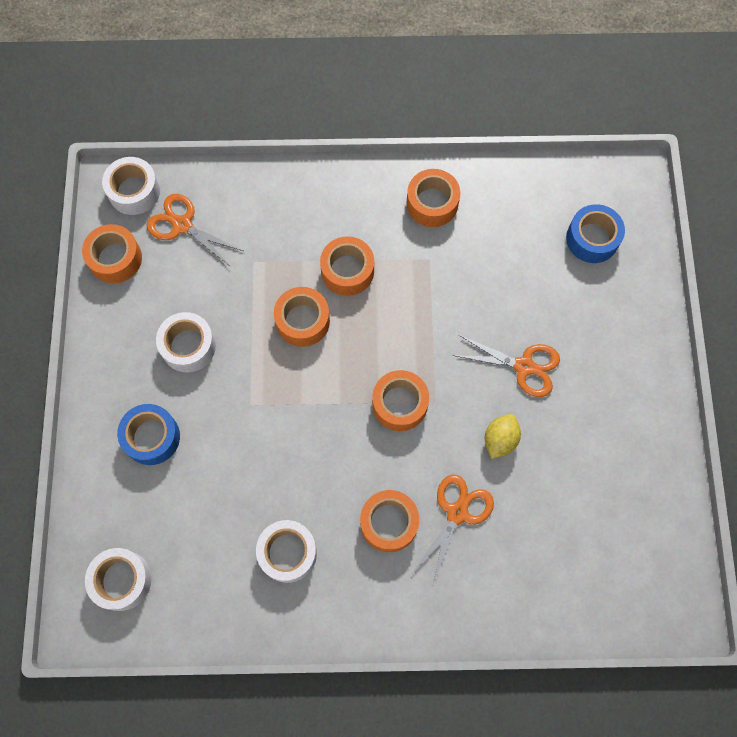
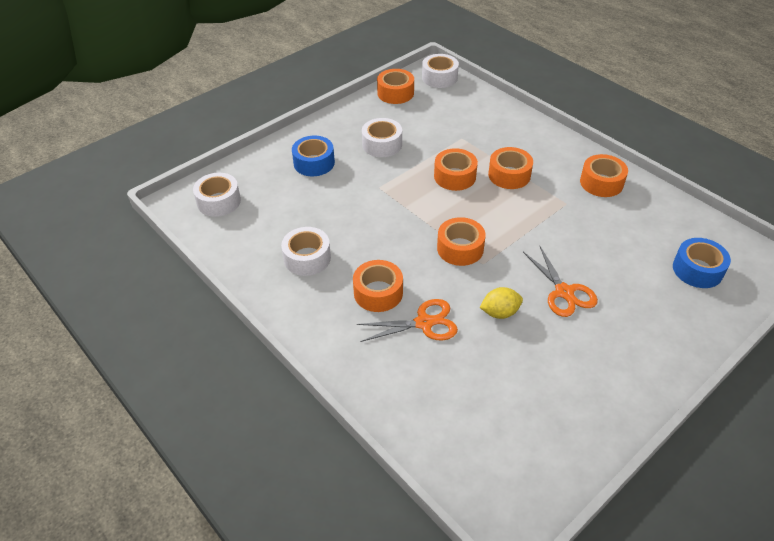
camera: 50 degrees right, 25 degrees down
orange scissors [147,194,243,267] -> none

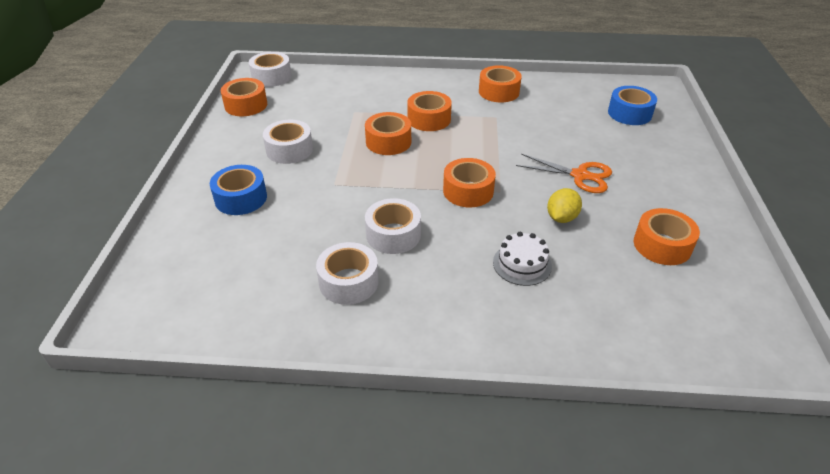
camera: 45 degrees left, 5 degrees down
white tape [193,173,241,217] -> white tape moved to [365,198,421,254]
orange tape [353,260,403,312] -> orange tape moved to [634,208,700,265]
orange scissors [357,299,458,342] -> white cake [493,232,552,286]

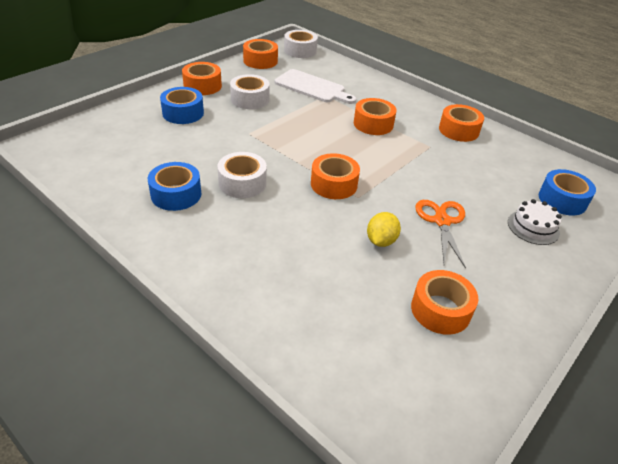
camera: 35 degrees right, 0 degrees up
white tape [316,242,379,305] -> blue tape [148,162,201,211]
orange tape [365,112,411,155] -> orange tape moved to [182,62,222,95]
white cake [493,232,552,286] -> white cake moved to [508,199,562,245]
orange scissors [516,154,612,193] -> orange scissors turned 150 degrees counterclockwise [415,200,466,269]
yellow lemon [547,188,582,223] -> yellow lemon turned 45 degrees counterclockwise [367,212,401,247]
none -> white cutting board [275,69,356,104]

